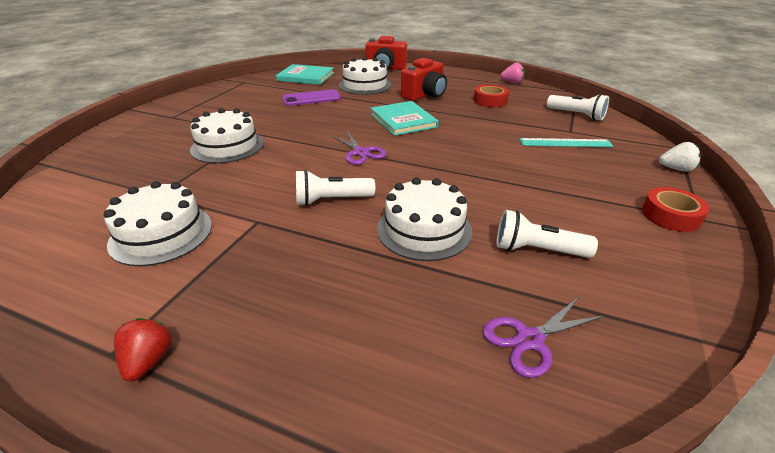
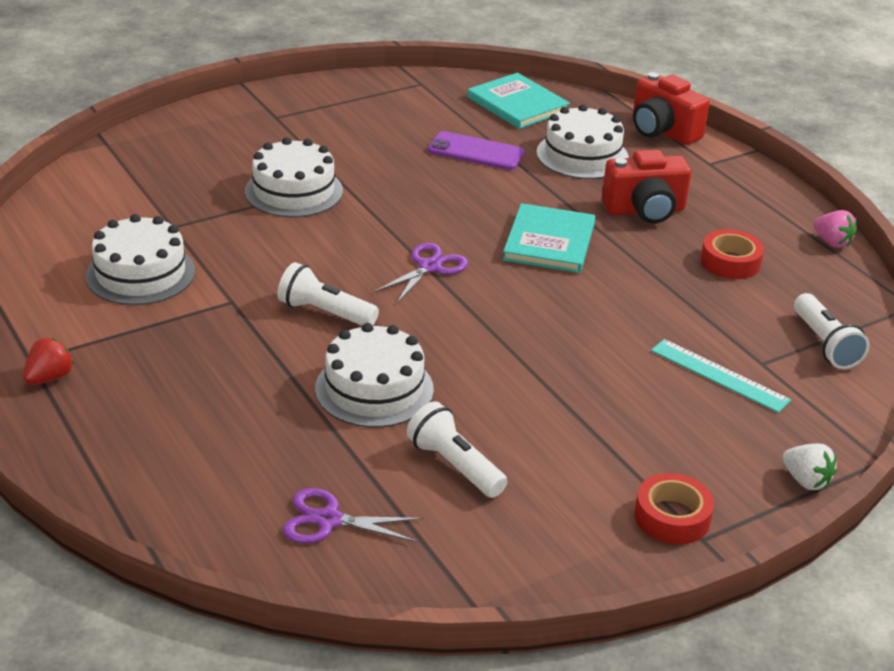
camera: 35 degrees right, 0 degrees up
purple scissors [331,131,387,165] -> purple scissors turned 150 degrees counterclockwise [374,243,468,304]

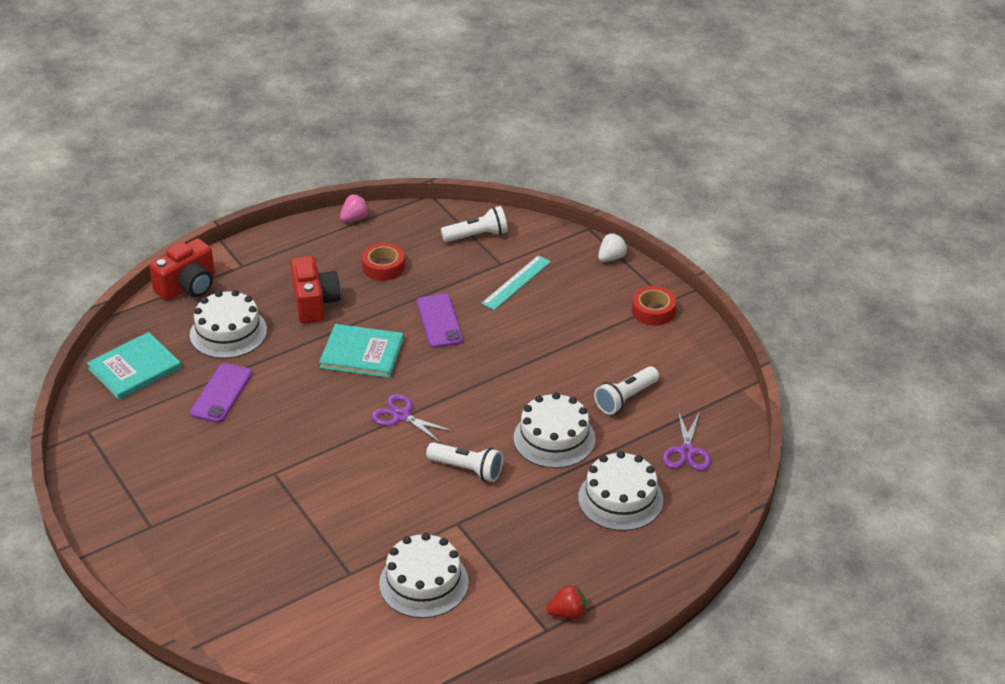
camera: 90 degrees left, 5 degrees up
red strawberry [23,338,74,385] -> red strawberry turned 135 degrees clockwise [546,585,586,619]
white cake [245,137,343,217] -> white cake moved to [578,451,663,531]
white flashlight [277,262,379,326] -> white flashlight turned 90 degrees counterclockwise [426,442,503,482]
none -> purple phone [417,294,463,348]

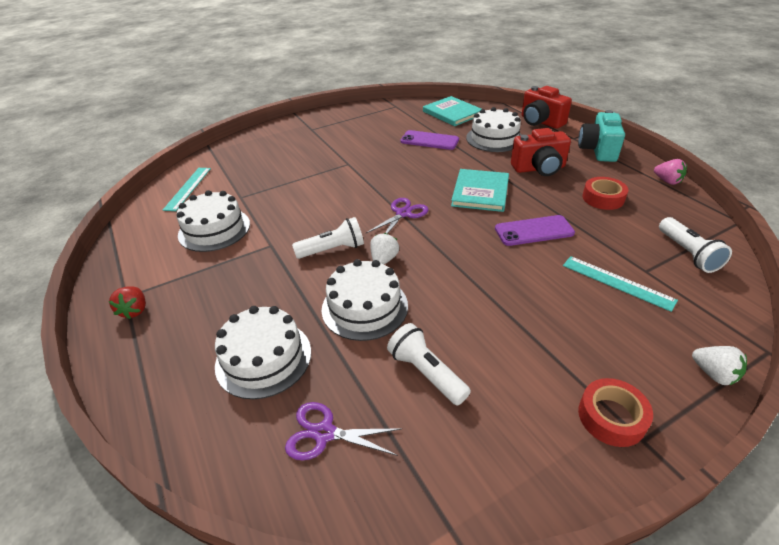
camera: 95 degrees right, 0 degrees up
white flashlight [426,442,503,482] -> white flashlight turned 135 degrees counterclockwise [292,217,364,259]
none -> turquoise ruler [163,168,211,211]
none -> white strawberry [370,233,399,264]
none -> turquoise camera [578,110,625,162]

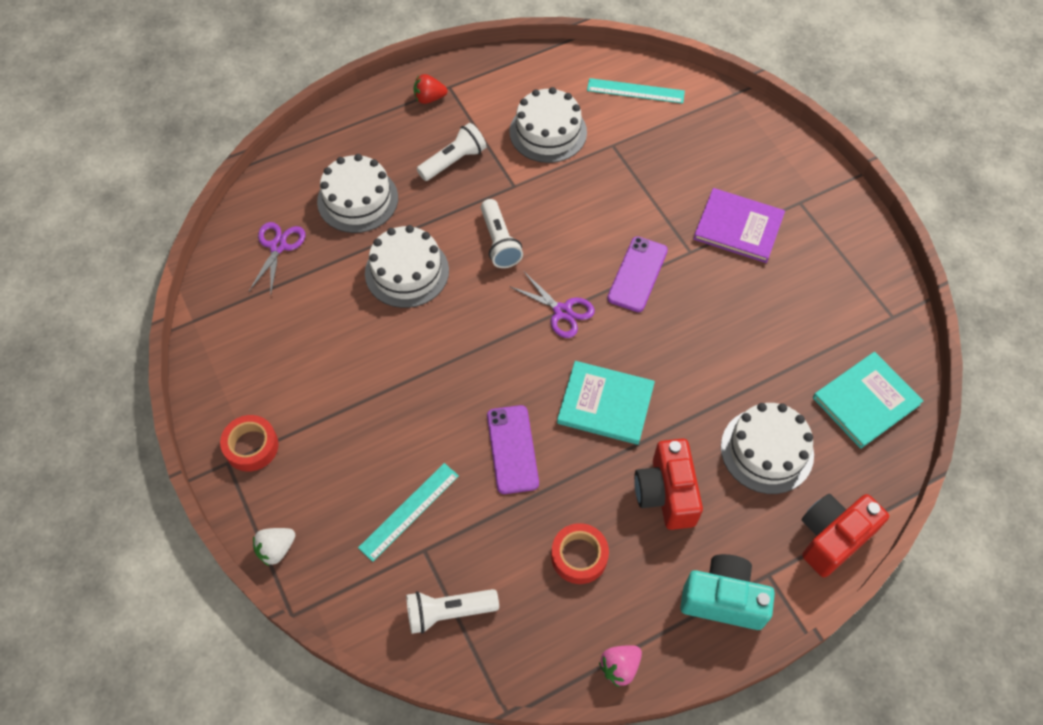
camera: 90 degrees right, 20 degrees up
white strawberry [370,233,399,264] -> none
white flashlight [387,323,471,405] -> white flashlight moved to [417,123,486,181]
purple phone [401,130,459,150] -> purple phone moved to [607,236,668,312]
none -> purple book [693,188,785,263]

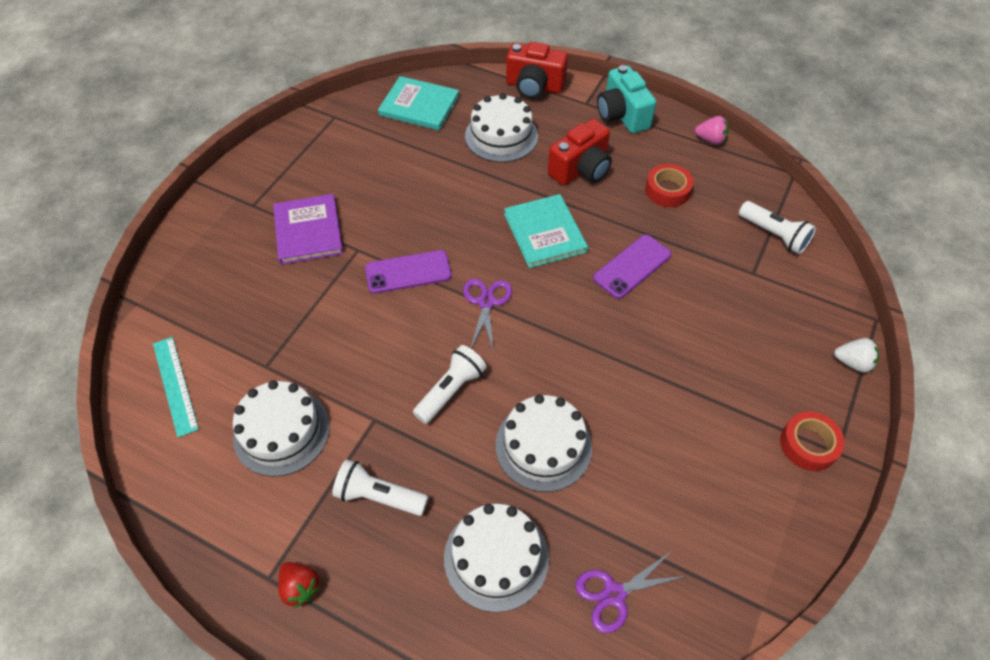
camera: 125 degrees left, 5 degrees down
turquoise ruler [358,463,459,562] -> none

